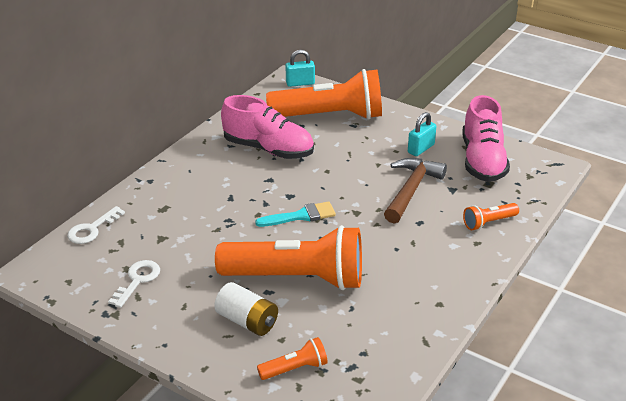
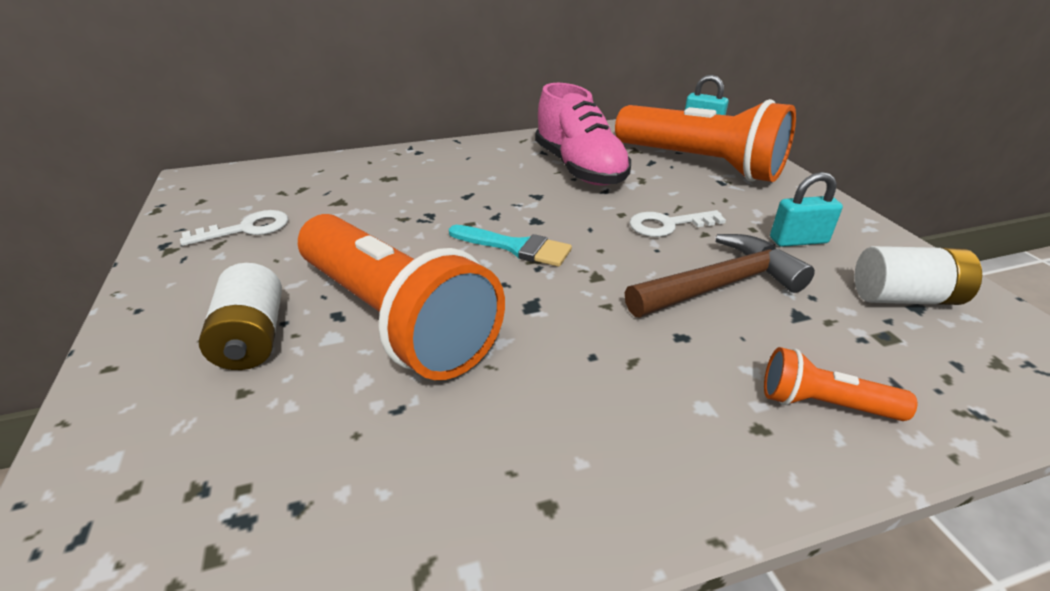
camera: 40 degrees right, 0 degrees up
white key [67,206,125,244] -> white key moved to [630,210,726,237]
orange flashlight [257,337,328,380] -> none
pink shoe [462,95,510,182] -> white battery [855,246,982,305]

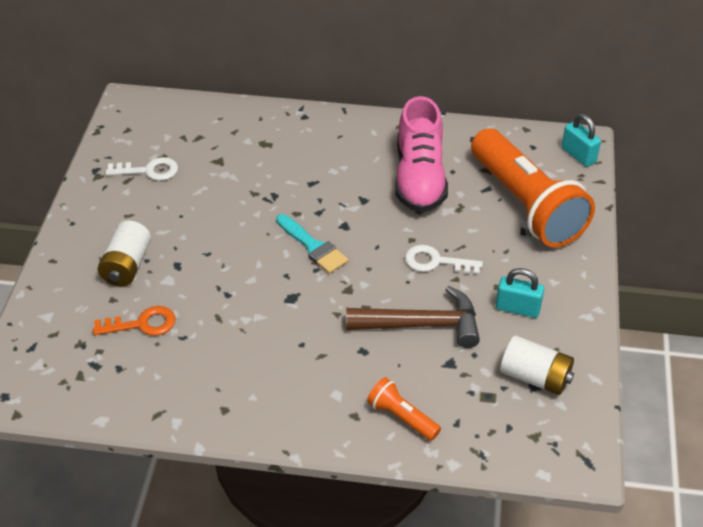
camera: 25 degrees right, 10 degrees up
orange flashlight [298,214,505,380] -> none
none -> orange key [93,306,175,336]

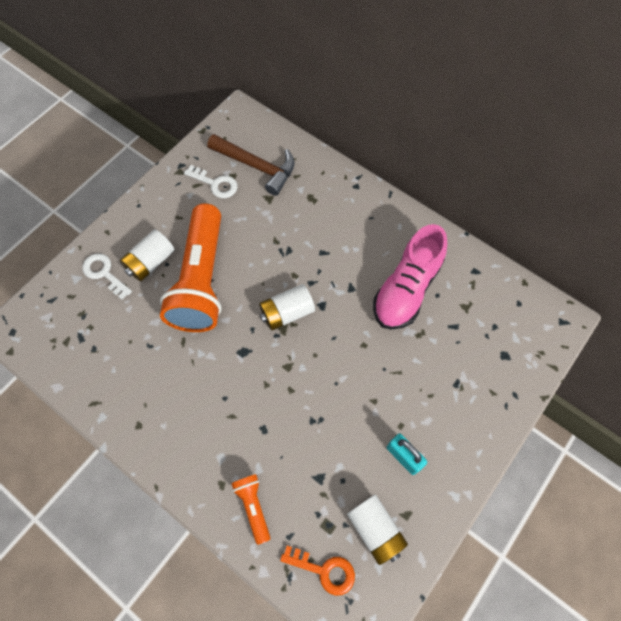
camera: 30 degrees right, 20 degrees up
orange key [93,306,175,336] -> orange key moved to [280,546,355,596]
turquoise brush [276,214,348,274] -> white battery [259,284,315,330]
brown hammer [346,286,480,348] -> brown hammer moved to [207,134,295,196]
white key [405,245,483,275] -> white key moved to [82,254,132,300]
orange flashlight [471,128,595,248] -> orange flashlight moved to [160,203,221,332]
turquoise padlock [562,114,601,167] -> none

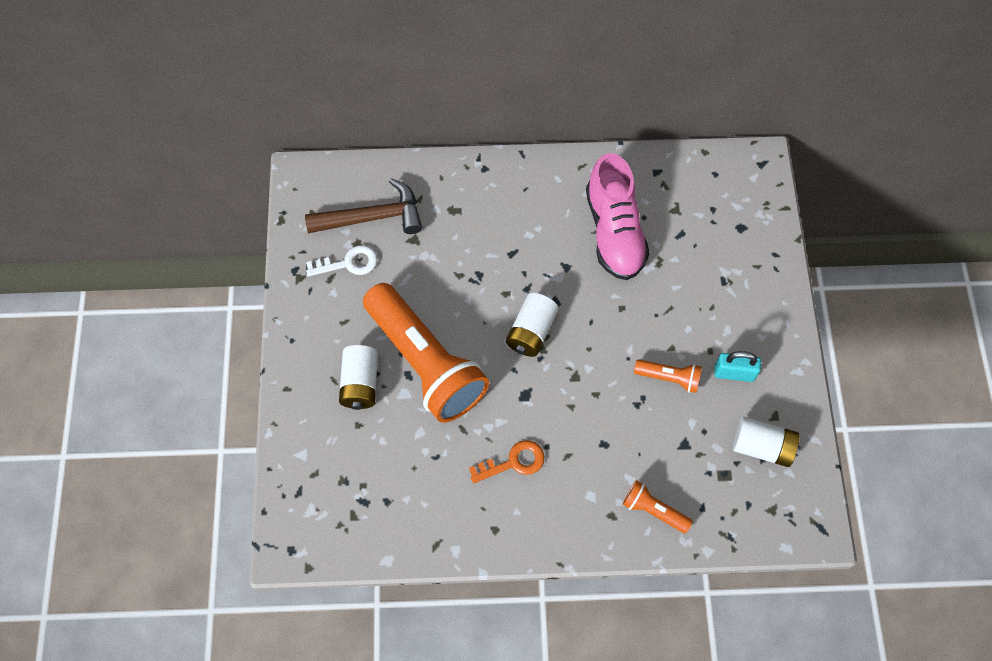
camera: 40 degrees left, 0 degrees up
white key [82,254,132,300] -> none
orange key [280,546,355,596] -> orange key moved to [469,440,545,483]
none -> orange flashlight [634,359,702,393]

